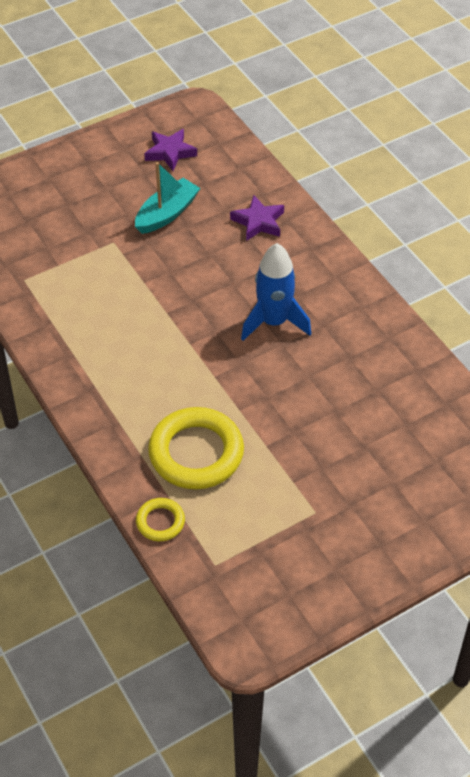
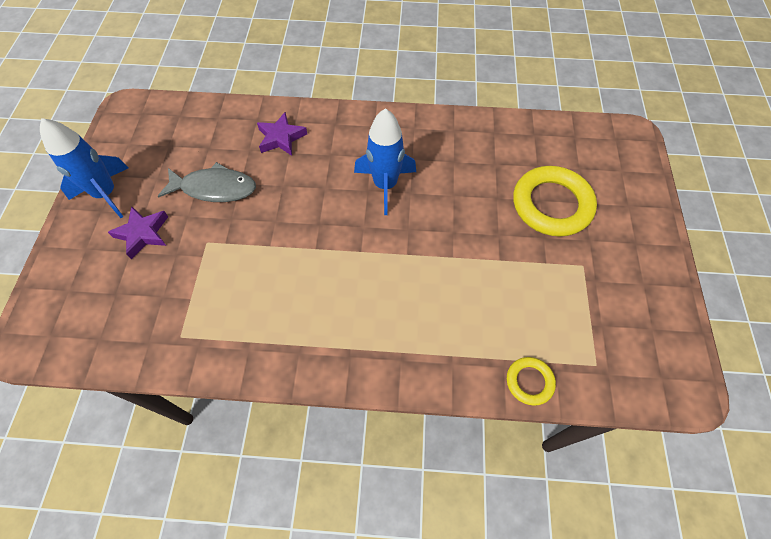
camera: 55 degrees left, 10 degrees up
turquoise boat [135,162,201,234] -> grey fish [158,162,256,202]
purple star [144,129,197,171] -> purple star moved to [108,206,168,259]
yellow ring [148,407,244,489] -> yellow ring moved to [513,166,597,237]
none -> blue rocket [40,118,128,218]

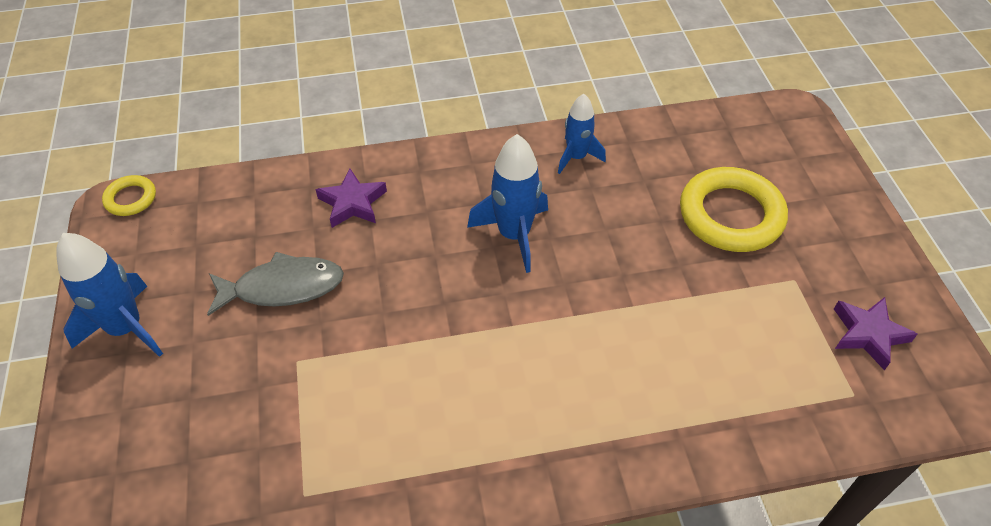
camera: 15 degrees left, 10 degrees down
purple star [108,206,168,259] -> purple star moved to [834,297,917,370]
yellow ring [507,357,556,406] -> yellow ring moved to [102,175,156,216]
none -> blue rocket [558,94,606,174]

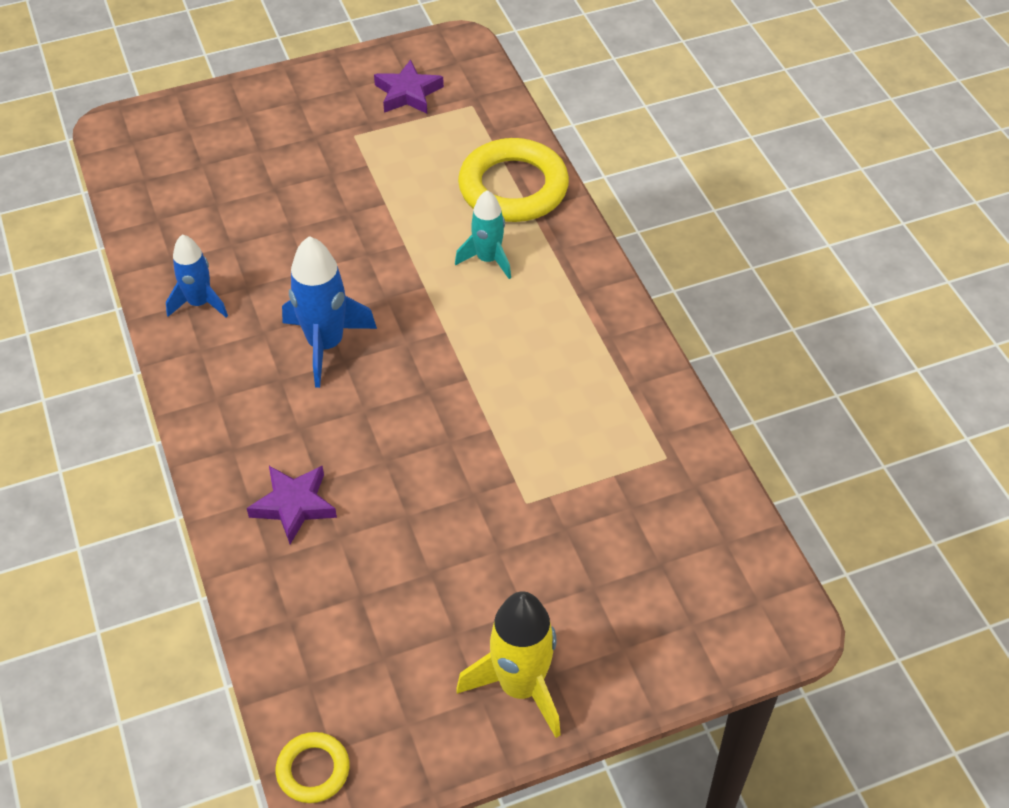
camera: 100 degrees left, 0 degrees up
blue rocket [56,233,163,357] -> yellow rocket [456,592,561,738]
grey fish [207,252,344,316] -> none
yellow ring [680,167,788,252] -> yellow ring moved to [458,138,569,222]
none -> turquoise rocket [455,190,511,279]

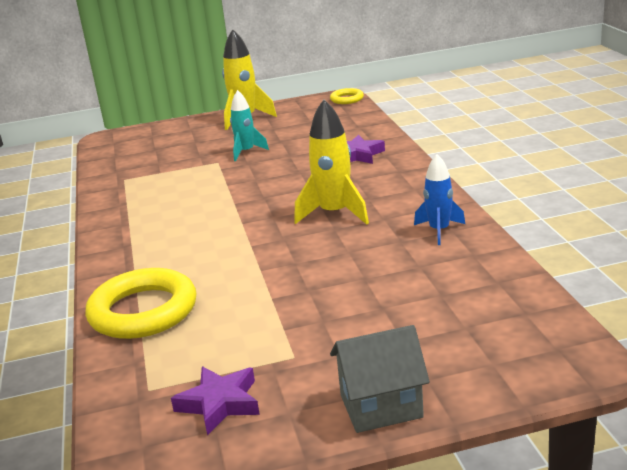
camera: 170 degrees left, 25 degrees down
blue rocket [282,236,377,388] -> yellow rocket [294,99,369,225]
turquoise rocket [455,190,511,279] -> turquoise rocket moved to [230,90,269,161]
none -> grey house [330,325,430,433]

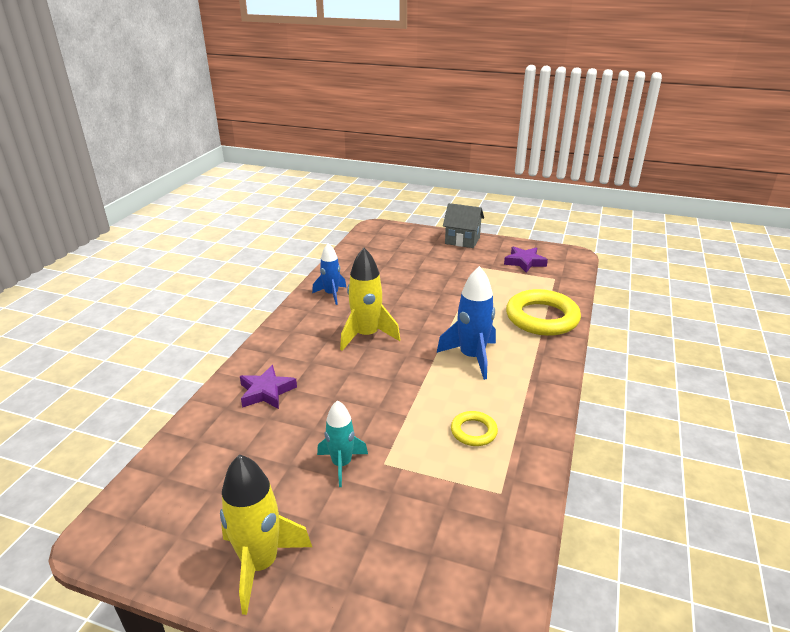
camera: 150 degrees left, 5 degrees up
yellow ring [330,88,364,104] -> yellow ring moved to [451,411,498,446]
none -> blue rocket [437,266,496,380]

